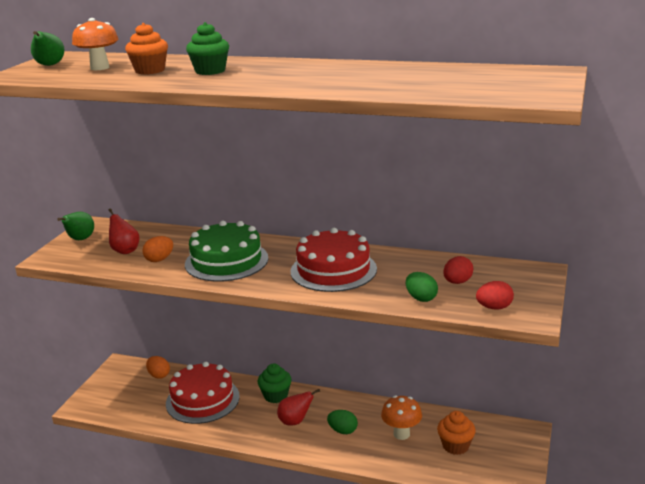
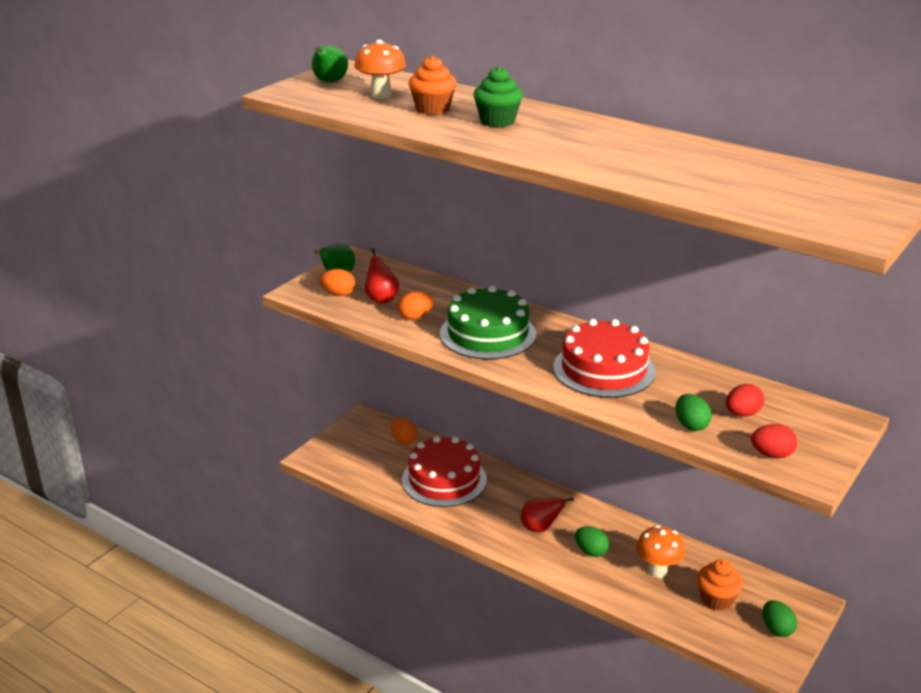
camera: 15 degrees right, 5 degrees up
green cupcake [258,363,292,403] -> none
none -> orange egg [320,269,355,296]
none -> green egg [762,600,797,637]

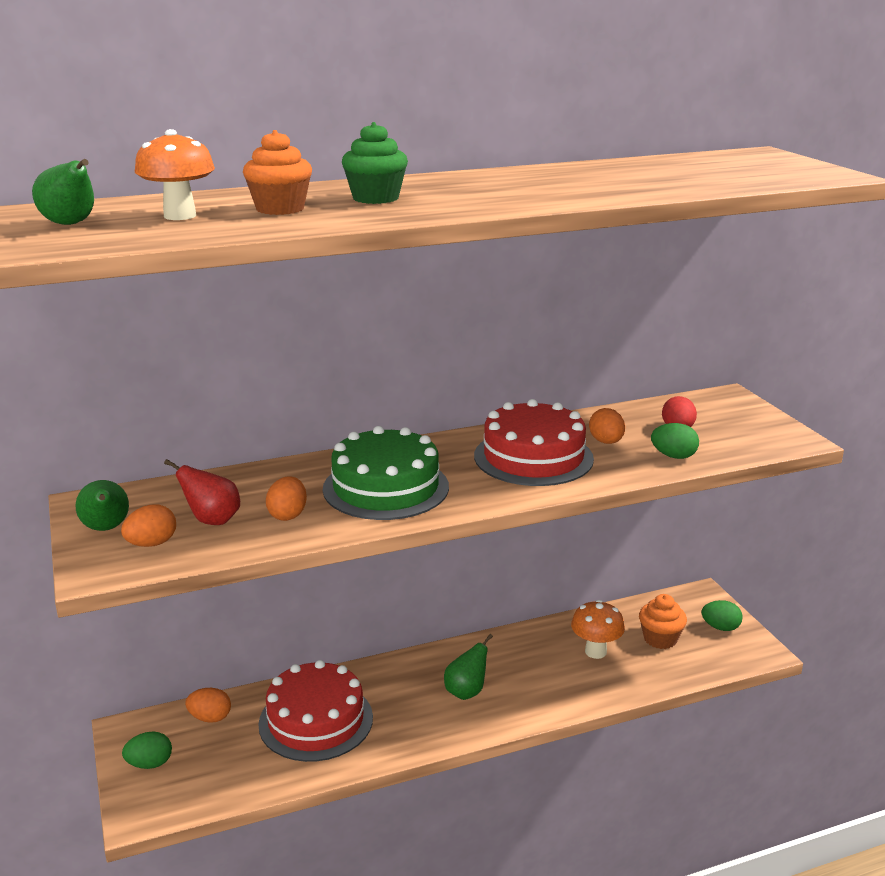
camera: 55 degrees left, 5 degrees down
red pear [520,498,574,532] -> green pear [444,634,493,700]
green egg [575,526,609,557] -> green egg moved to [122,732,172,769]
red egg [751,424,797,458] -> none
none -> orange egg [589,408,625,444]

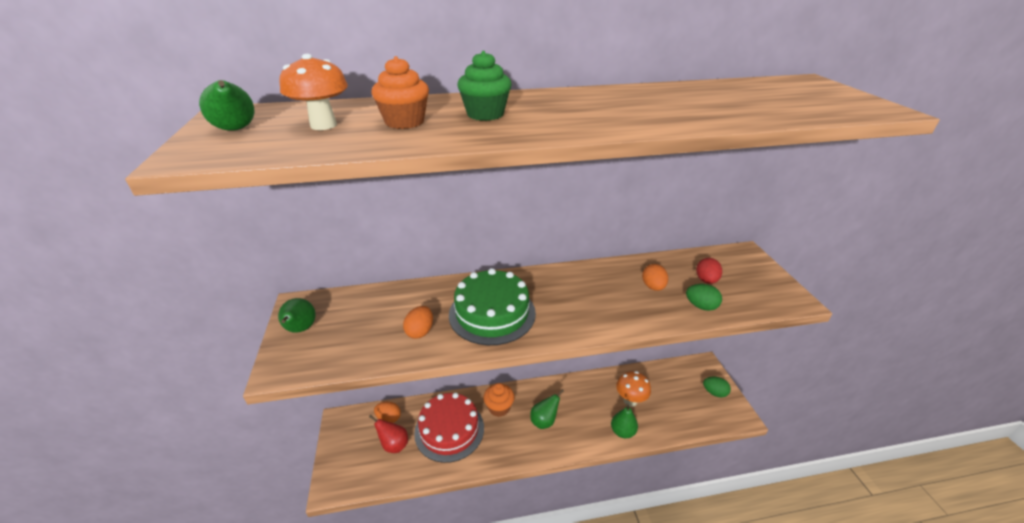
camera: 10 degrees right, 10 degrees up
orange egg [121,504,176,547] -> none
green egg [122,732,172,769] -> none
red pear [164,459,240,525] -> red pear moved to [369,415,408,453]
red cake [474,399,594,486] -> none
orange cupcake [639,594,687,649] -> orange cupcake moved to [484,383,515,417]
none -> green pear [611,403,638,438]

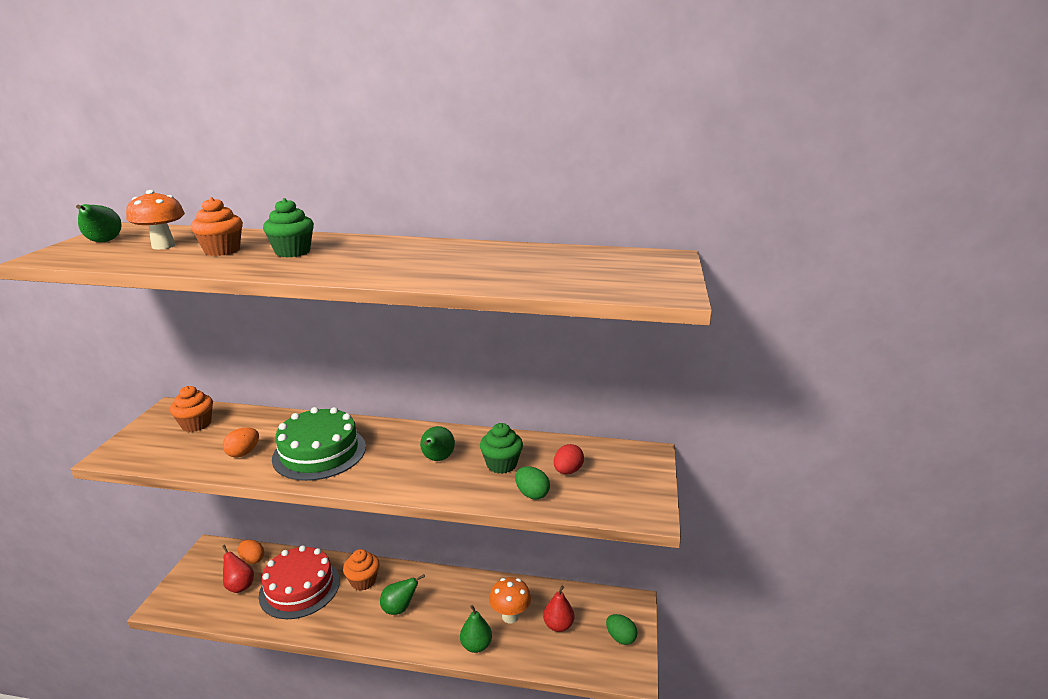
camera: 20 degrees right, 10 degrees down
green pear [278,298,315,333] -> green pear moved to [420,426,455,461]
orange egg [642,264,668,291] -> green cupcake [480,423,523,474]
none -> orange cupcake [170,386,213,432]
none -> red pear [543,586,574,632]

